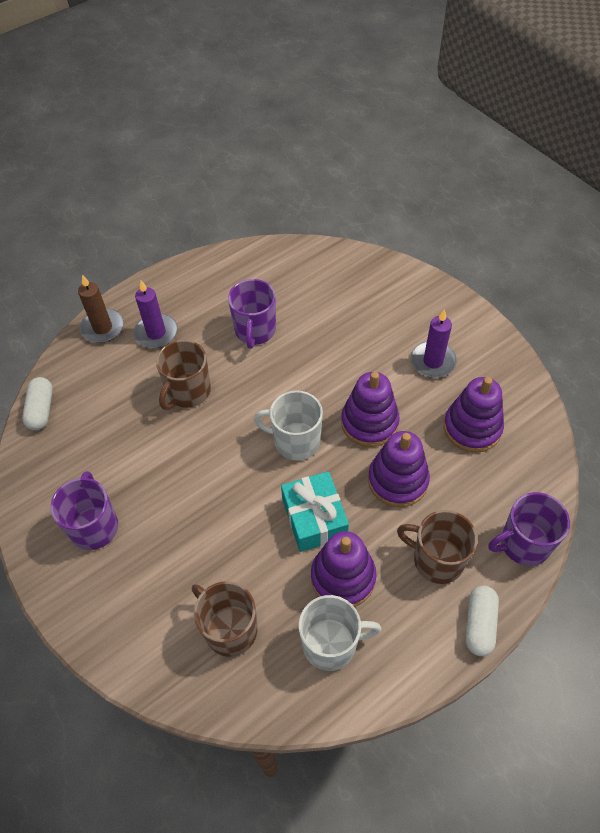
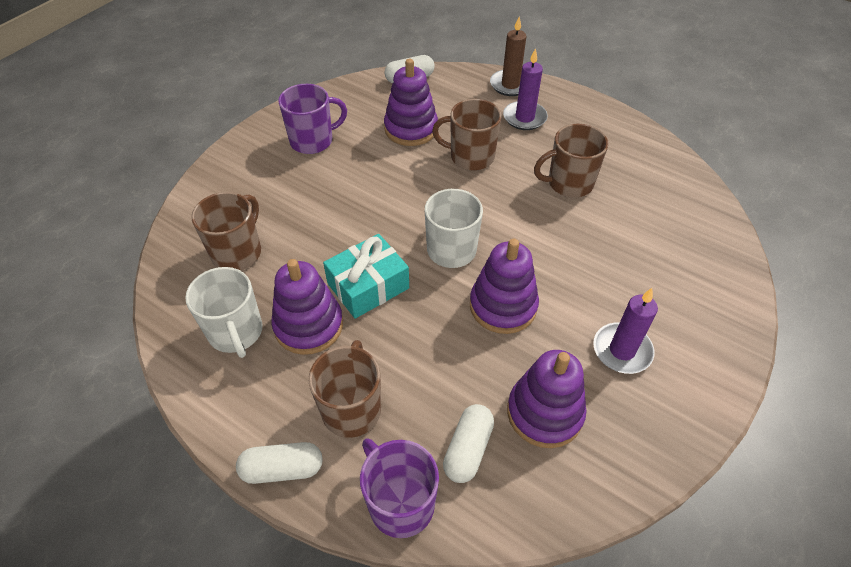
camera: 70 degrees right, 5 degrees down
purple mug [228,279,276,349] -> brown mug [534,124,609,197]
purple stacking toy [368,431,430,507] -> purple stacking toy moved to [384,59,438,146]
none -> white capsule [443,404,494,483]

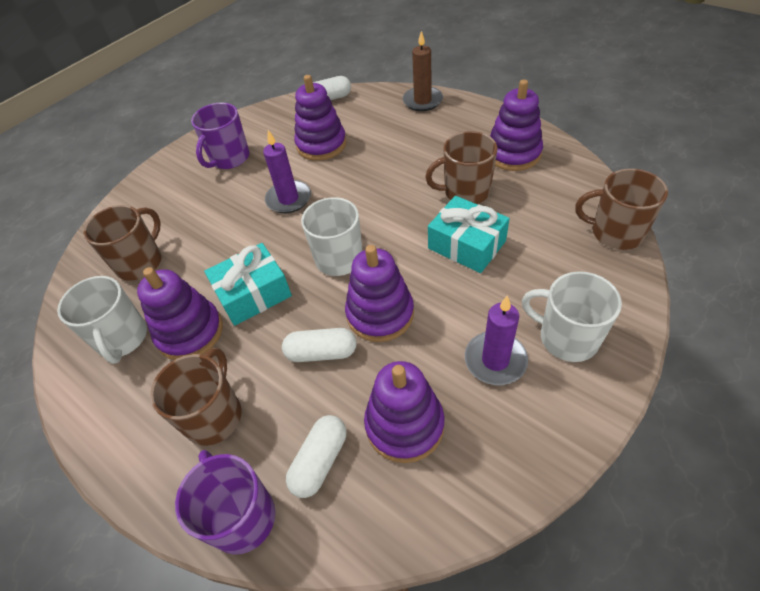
camera: 10 degrees right, 0 degrees up
white capsule [236,442,323,484] -> white capsule moved to [282,328,357,362]
purple mug [278,84,347,154] -> purple mug turned 135 degrees clockwise [191,103,249,169]
brown mug [432,99,502,171] -> brown mug moved to [575,168,668,250]
purple candle [503,48,548,130] -> purple candle moved to [263,130,311,213]
none -> turquoise gift [428,196,510,273]
none -> purple stacking toy [490,79,543,171]
none -> white mug [522,271,622,362]

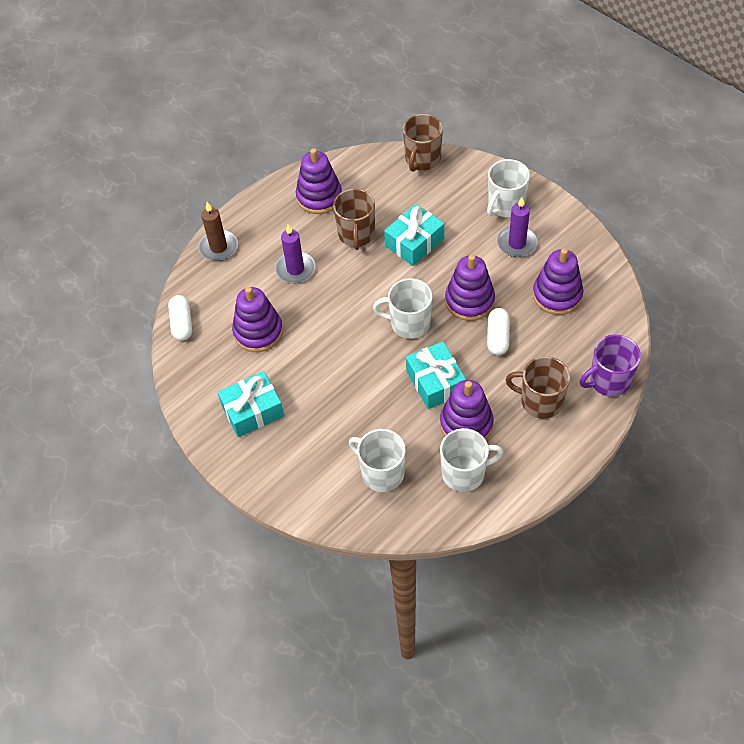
camera: 85 degrees left, 5 degrees up
brown mug [83,205,162,281] -> white mug [349,429,406,492]
purple mug [191,103,249,169] -> turquoise gift [218,371,284,437]
purple candle [263,130,311,213] -> purple candle moved to [275,224,315,283]
white capsule [286,415,346,498] -> none

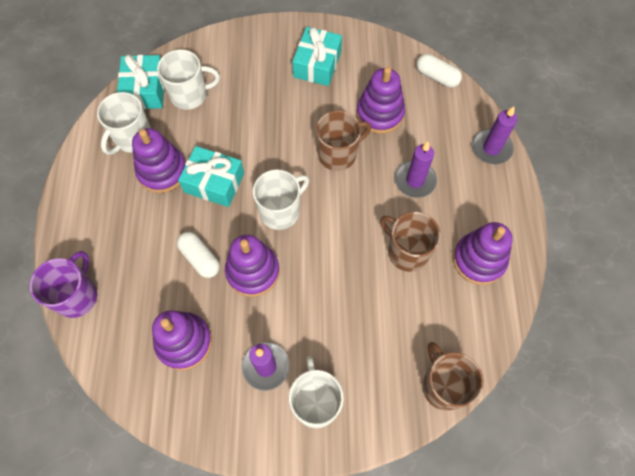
camera: 130 degrees right, 10 degrees up
brown candle [198,202,238,261] -> purple candle [472,106,517,164]
turquoise gift [384,204,444,266] -> turquoise gift moved to [117,55,165,109]
brown mug [505,356,570,419] -> brown mug moved to [316,110,371,171]

